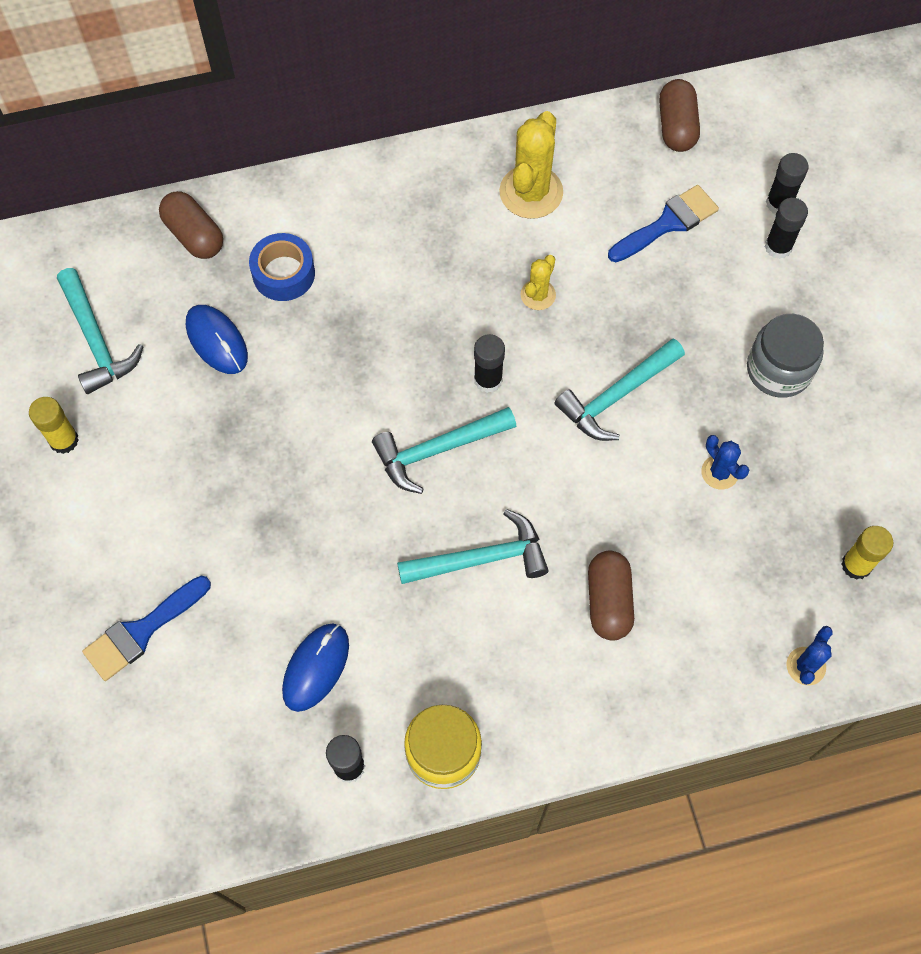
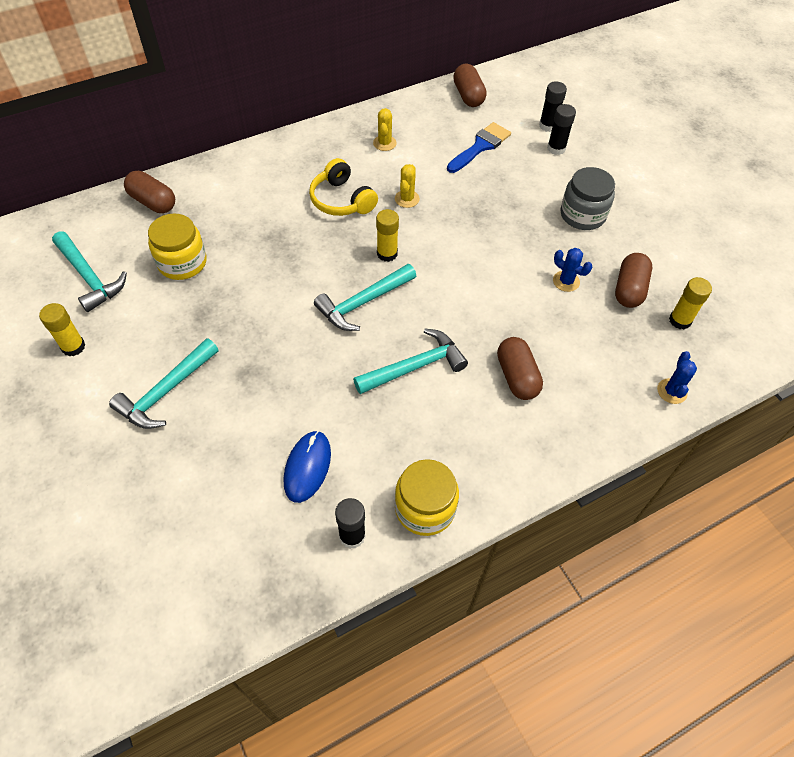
camera: 15 degrees left, 10 degrees down
blue brush [82,576,211,681] -> none
blue mouse [186,305,248,374] -> yellow jar [148,214,207,280]
blue tape [249,233,315,301] -> none
black glue stick [474,334,505,393] -> yellow glue stick [376,209,399,262]
yellow cactus [499,111,563,219] -> yellow cactus [373,108,397,151], size x0.54
turquoise hammer [555,339,685,441] -> turquoise hammer moved to [109,338,219,429]
none -> yellow headphones [309,158,378,216]
none -> brown capsule [615,253,652,308]

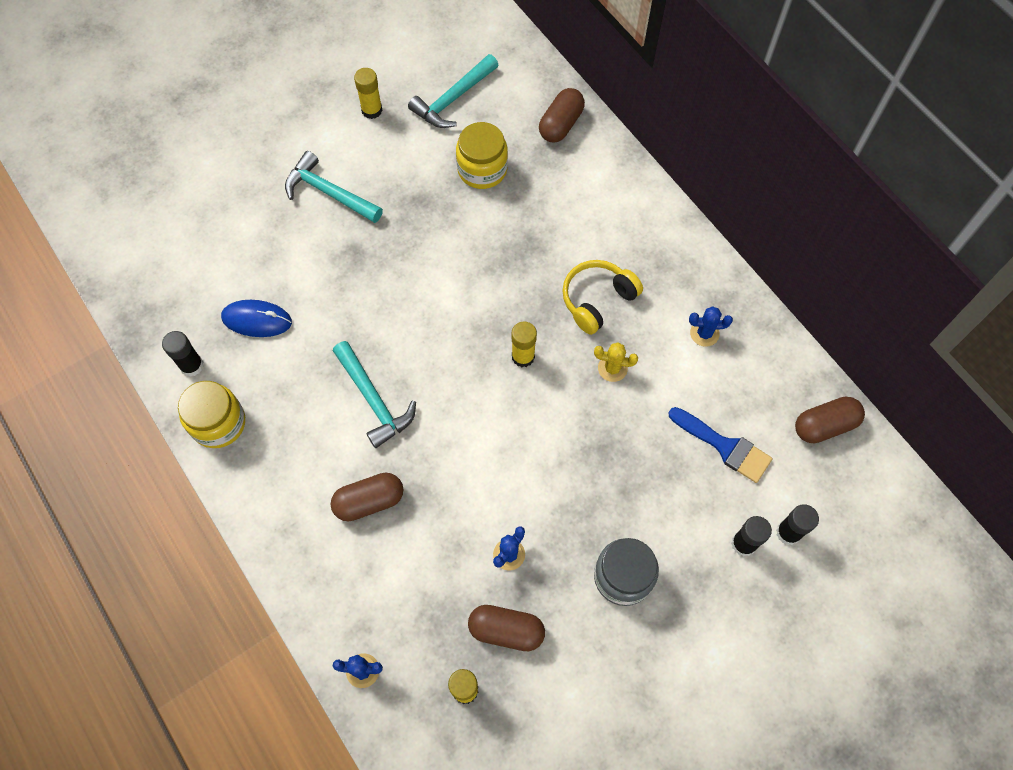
camera: 85 degrees right, 10 degrees up
turquoise hammer [314,264,416,331] -> none
yellow cactus [373,108,397,151] -> blue cactus [689,306,733,347]

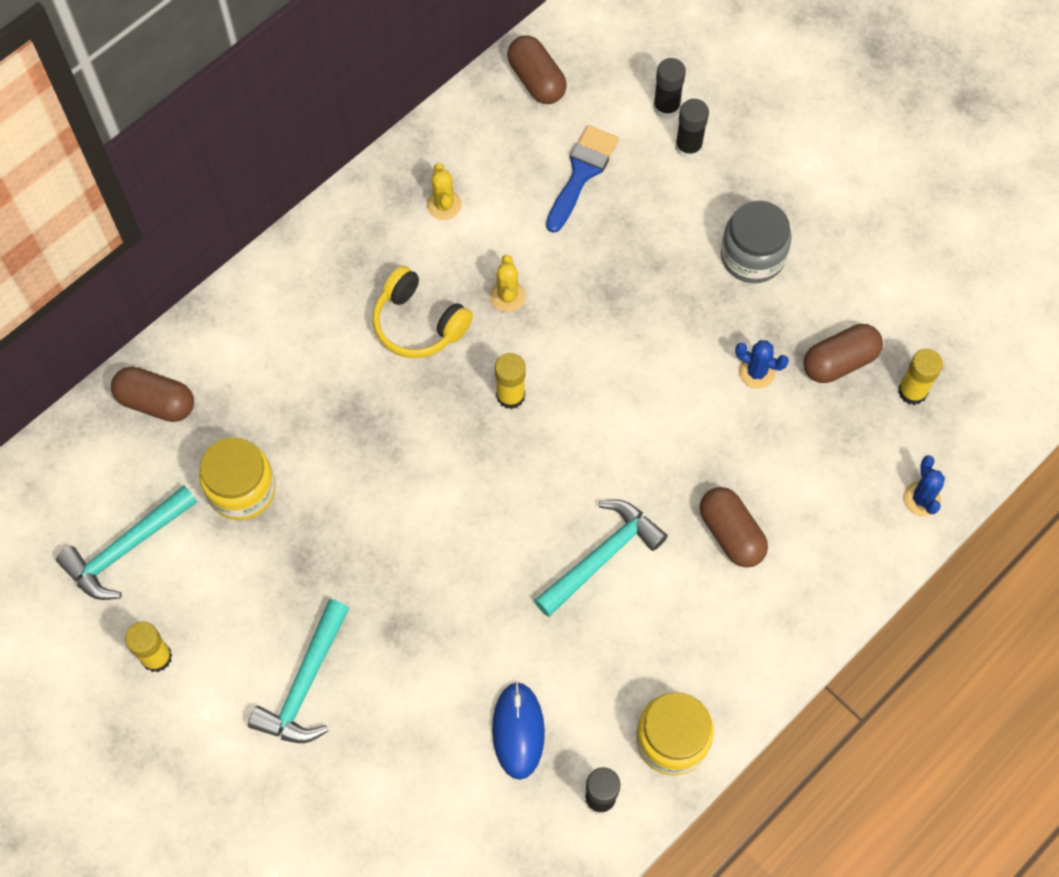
camera: 100 degrees left, 0 degrees up
turquoise hammer [408,54,499,128] -> turquoise hammer turned 105 degrees clockwise [56,485,197,600]
brown capsule [468,605,545,651] -> brown capsule turned 60 degrees clockwise [803,324,883,383]
blue cactus [689,306,733,347] -> yellow cactus [427,163,462,220]

